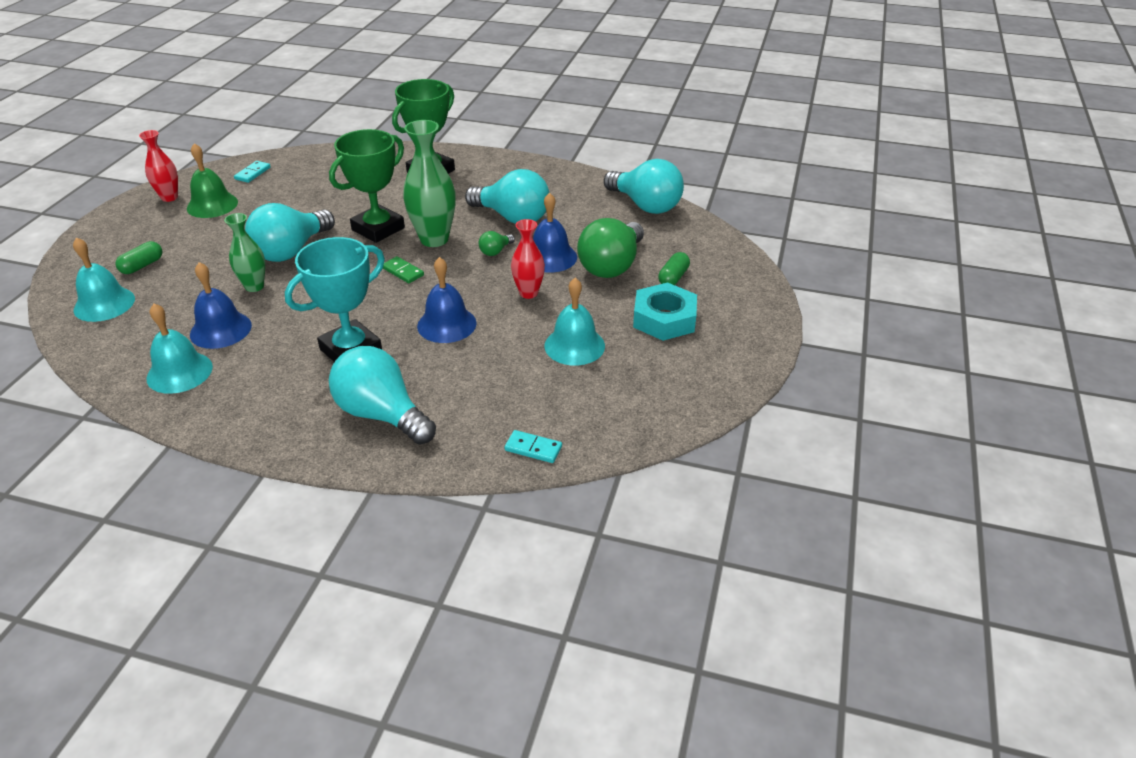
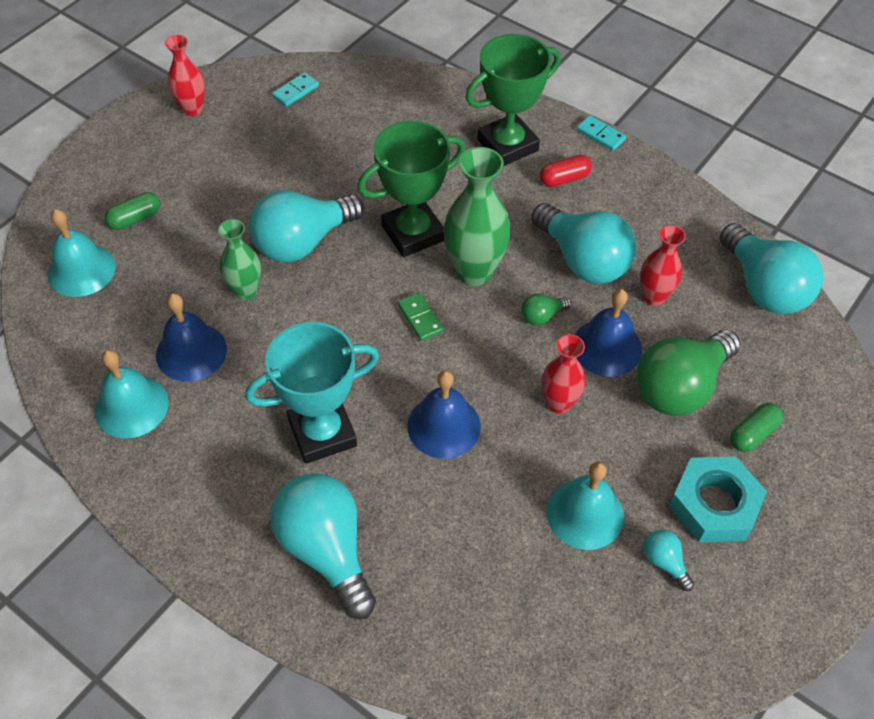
camera: 20 degrees right, 15 degrees up
green bell [187,143,238,218] -> none
turquoise domino [504,430,562,463] -> turquoise domino moved to [577,115,626,151]
none -> red capsule [540,155,592,187]
none -> red vase [640,225,686,306]
none -> turquoise light bulb [644,529,694,591]

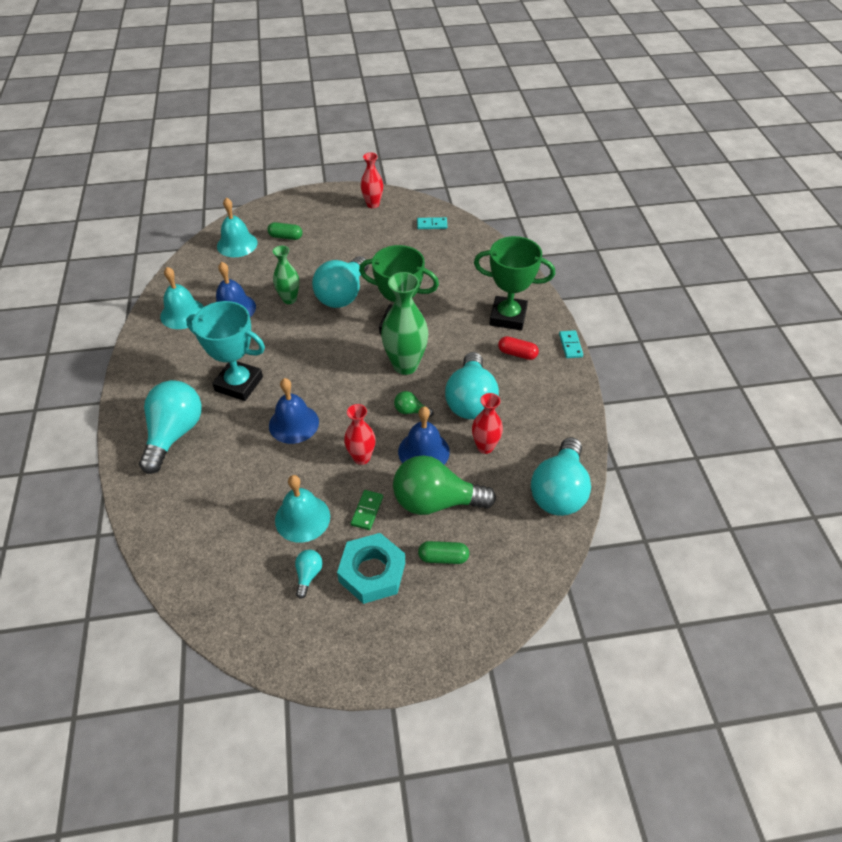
camera: 45 degrees right, 5 degrees down
turquoise light bulb [249,190,364,262] -> turquoise light bulb turned 75 degrees counterclockwise [312,256,369,308]
green domino [397,292,443,341] -> green domino moved to [351,490,383,530]

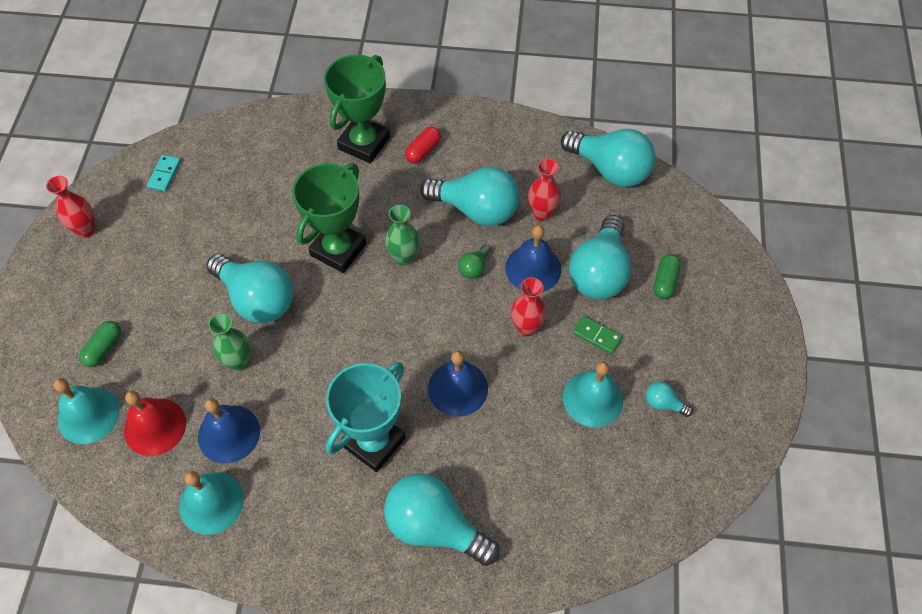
camera: 75 degrees left, 10 degrees up
turquoise nut [337,533,405,604] -> none
green vase [381,272,428,375] -> green vase [385,205,419,266], size x0.61
green light bulb [393,455,496,515] -> turquoise light bulb [569,215,632,300]
turquoise domino [559,330,583,358] -> none
none -> red bell [124,391,186,456]

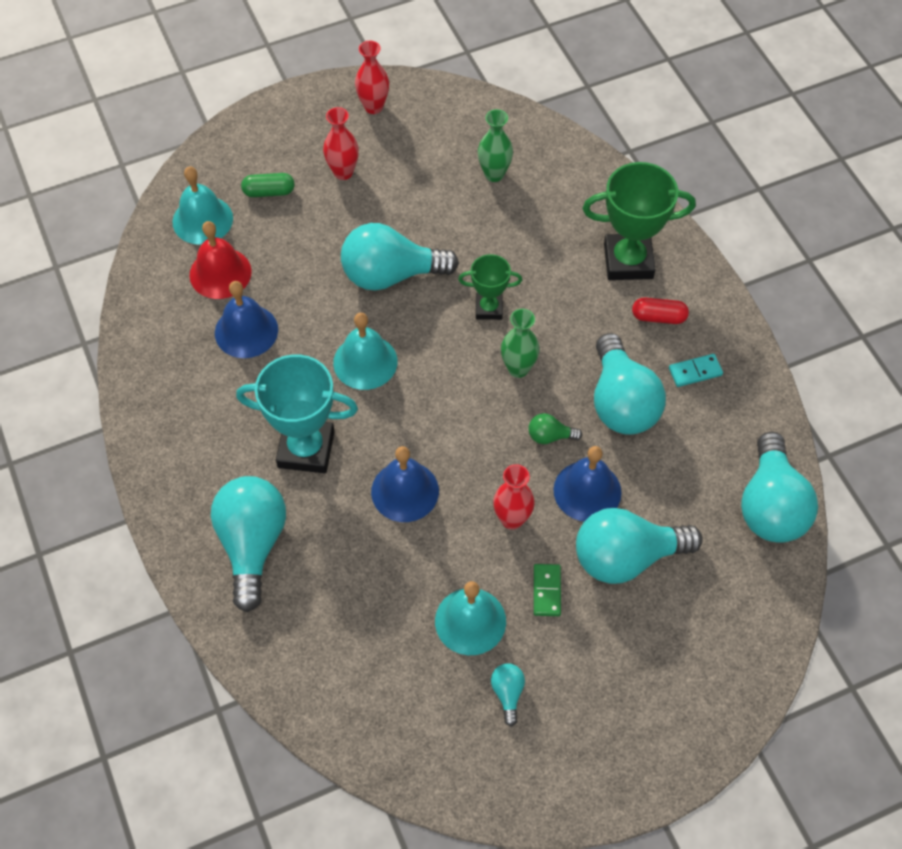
camera: 60 degrees right, 0 degrees up
turquoise domino [147,155,181,192] -> turquoise domino moved to [669,354,723,387]
turquoise bell [179,471,244,535] -> turquoise bell moved to [333,313,398,390]
turquoise light bulb [207,254,293,324] -> turquoise light bulb turned 75 degrees clockwise [341,223,459,291]
green vase [208,313,251,371] -> green vase moved to [478,109,513,182]
green trophy [292,163,366,273] -> green trophy [458,254,522,320], size x0.57
red vase [528,159,561,221] -> red vase moved to [323,107,359,180]
green capsule [653,254,681,299] -> none

